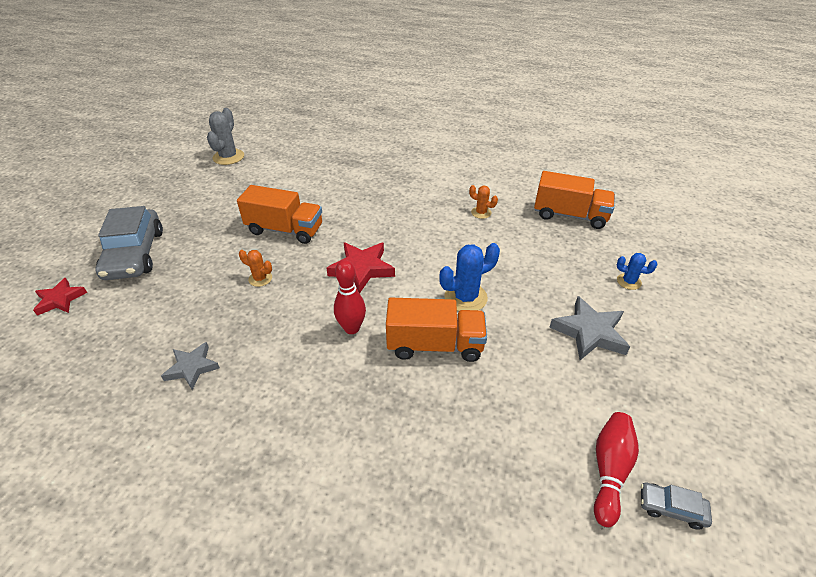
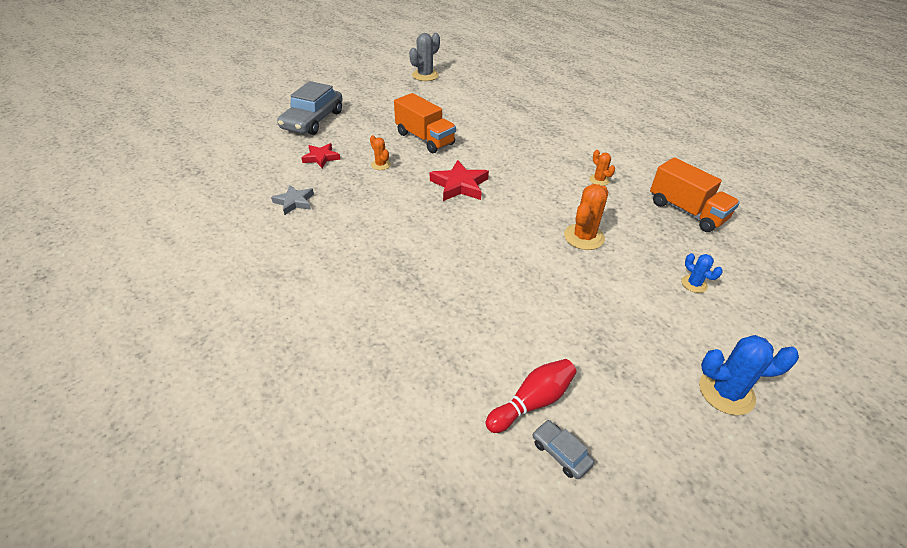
camera: 30 degrees right, 0 degrees up
red star [33,278,87,316] -> red star moved to [301,143,340,168]
red bowling pin [334,260,366,334] -> none
orange truck [386,298,487,362] -> none
blue cactus [439,243,500,311] -> blue cactus moved to [699,335,799,415]
grey star [549,296,630,360] -> none
none -> orange cactus [564,184,608,250]

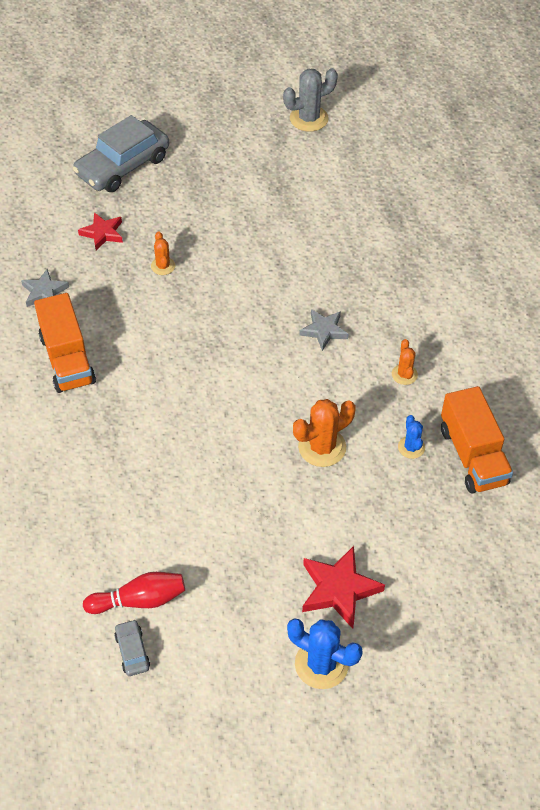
camera: 25 degrees right, 10 degrees up
orange truck [394,93,456,153] -> orange truck moved to [34,293,96,393]
red star [430,160,489,201] -> red star moved to [302,546,385,629]
blue cactus [682,253,723,293] -> blue cactus moved to [398,415,425,459]
none -> grey star [299,309,348,351]

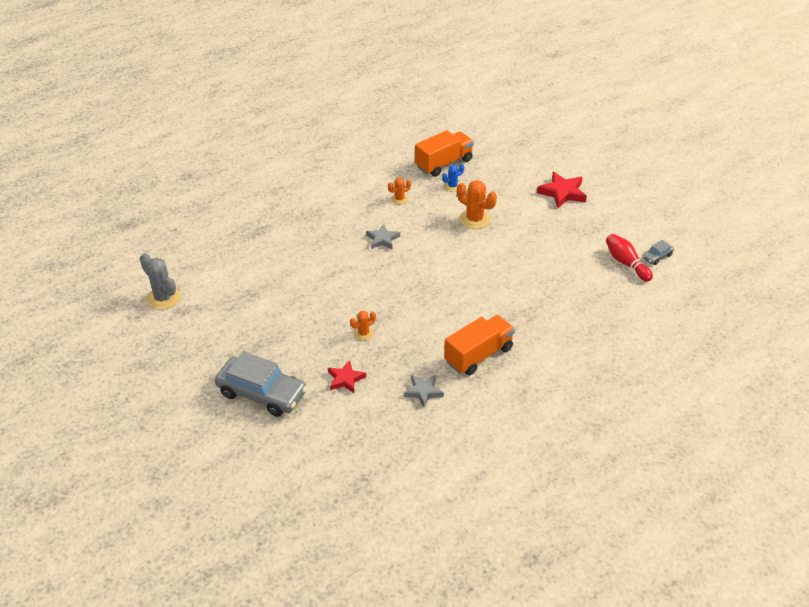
camera: 110 degrees left, 10 degrees down
blue cactus [287,618,363,689] -> none

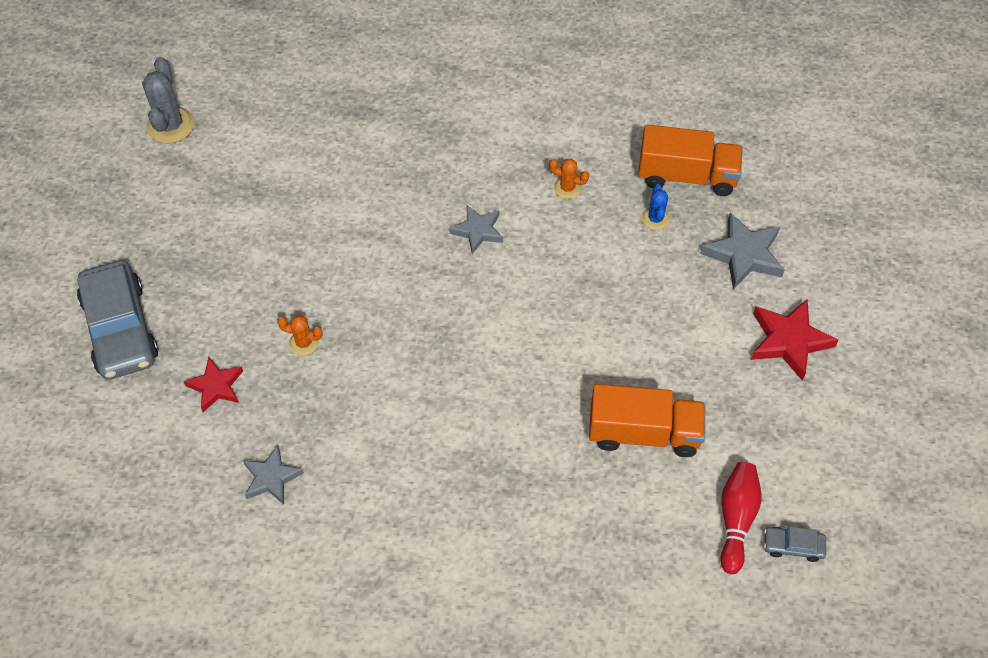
camera: 45 degrees right, 15 degrees up
blue cactus [442,164,464,191] -> blue cactus turned 75 degrees clockwise [642,184,670,230]
orange truck [444,315,515,375] -> orange truck moved to [589,384,705,457]
orange cactus [457,180,497,229] -> none
none -> grey star [700,213,785,290]

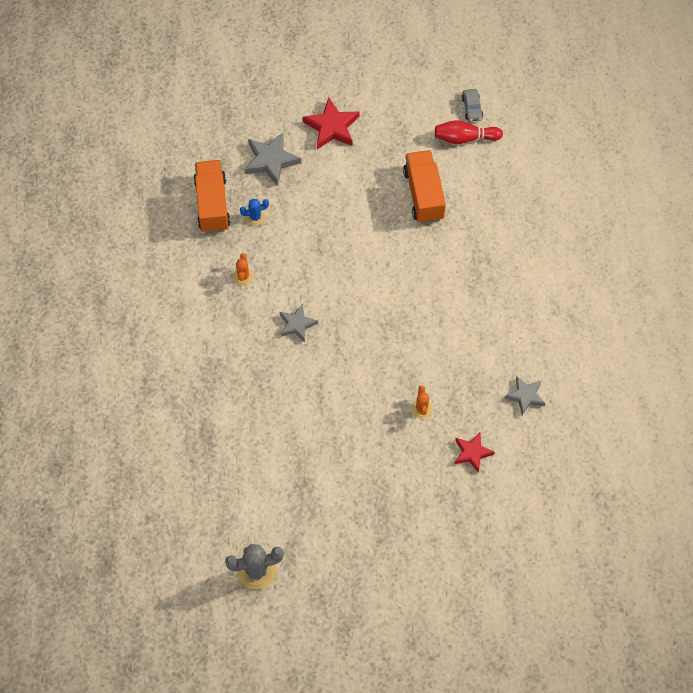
camera: 105 degrees left, 5 degrees up
grey car [77,260,158,380] -> none

